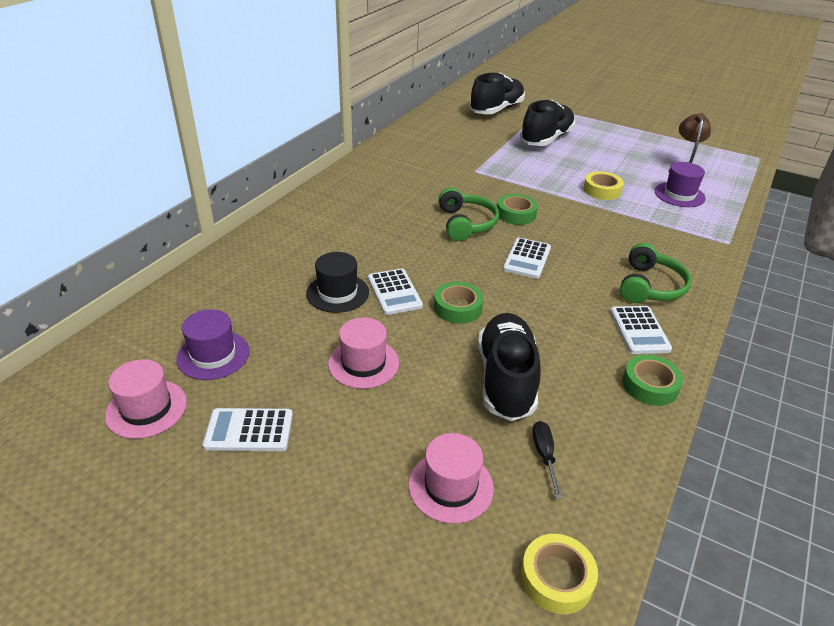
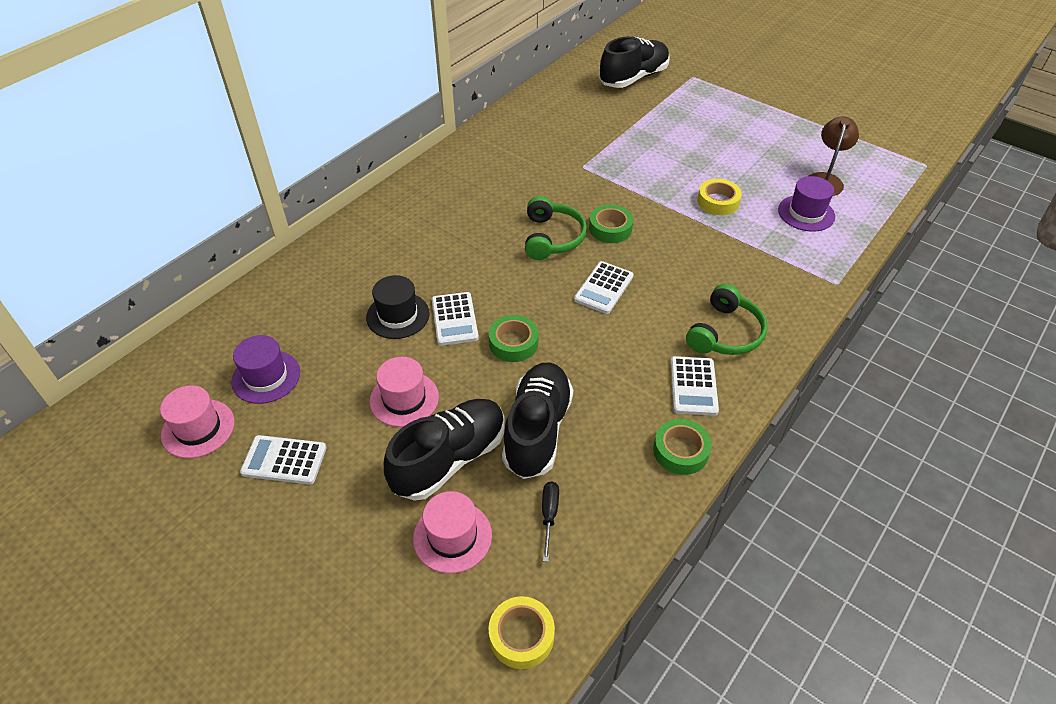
camera: 10 degrees right, 10 degrees up
black shoe [520,100,575,146] -> black shoe moved to [384,399,505,501]

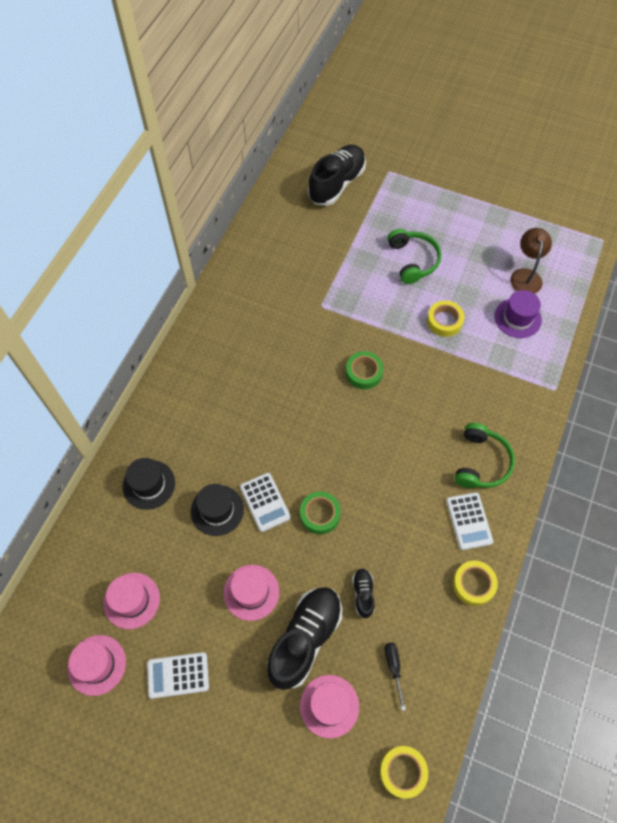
camera: 15 degrees left, 15 degrees up
purple hat [231,335,300,404] -> pink hat [104,573,160,629]
black shoe [502,363,573,479] -> black shoe [352,568,375,618], size x0.47
green headphones [525,196,587,260] -> green headphones moved to [387,229,442,284]
white calculator [574,261,634,314] -> none
green tape [653,419,712,475] -> yellow tape [453,561,498,606]
none -> black hat [123,458,175,510]

